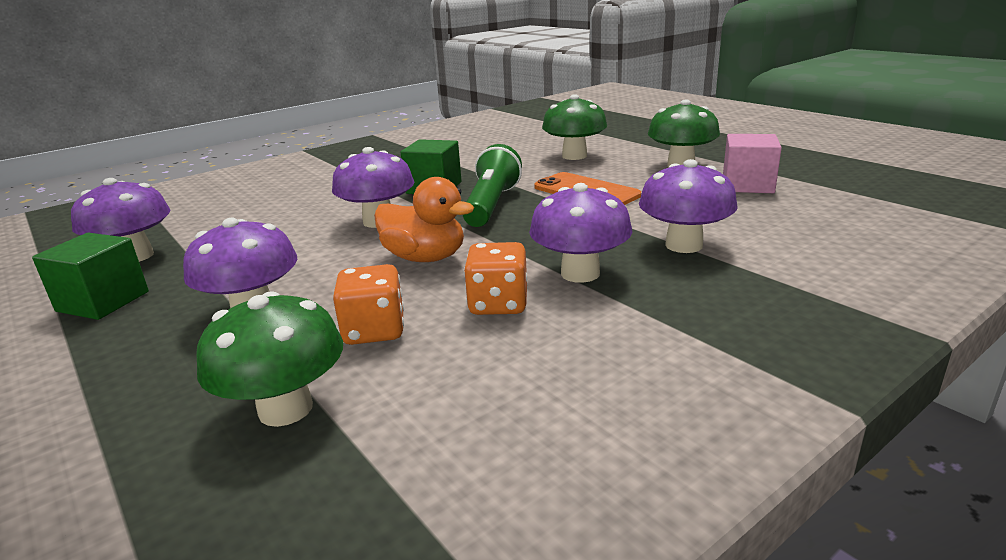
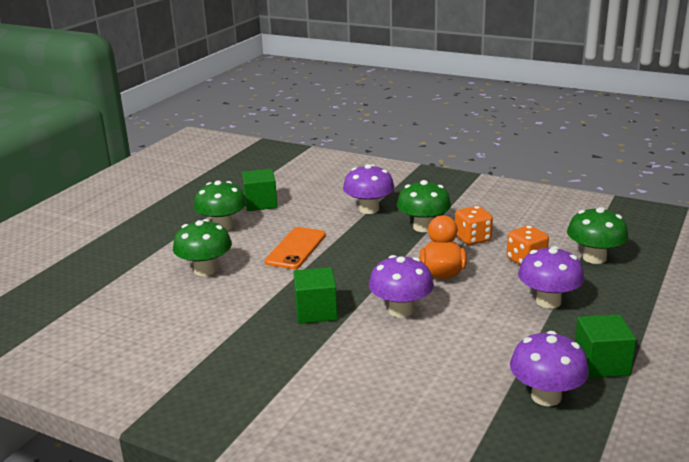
camera: 115 degrees left, 0 degrees up
green flashlight [463,144,522,227] -> none
purple mushroom [529,183,632,283] -> green mushroom [397,180,451,232]
pink cube [723,134,782,193] -> green cube [242,169,277,211]

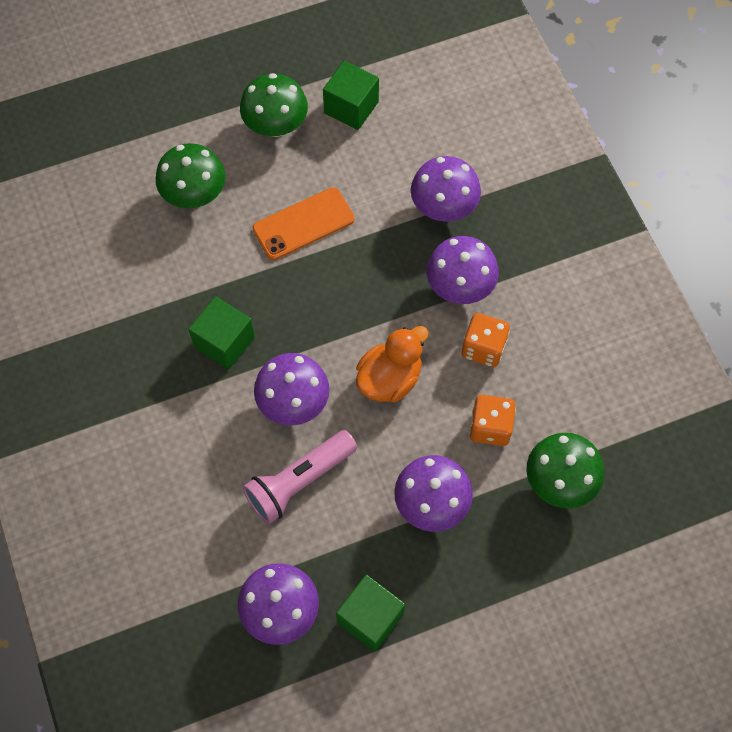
camera: 40 degrees right, 40 degrees up
green mushroom [397,180,451,232] -> purple mushroom [426,236,499,304]
none -> pink flashlight [243,430,357,524]

